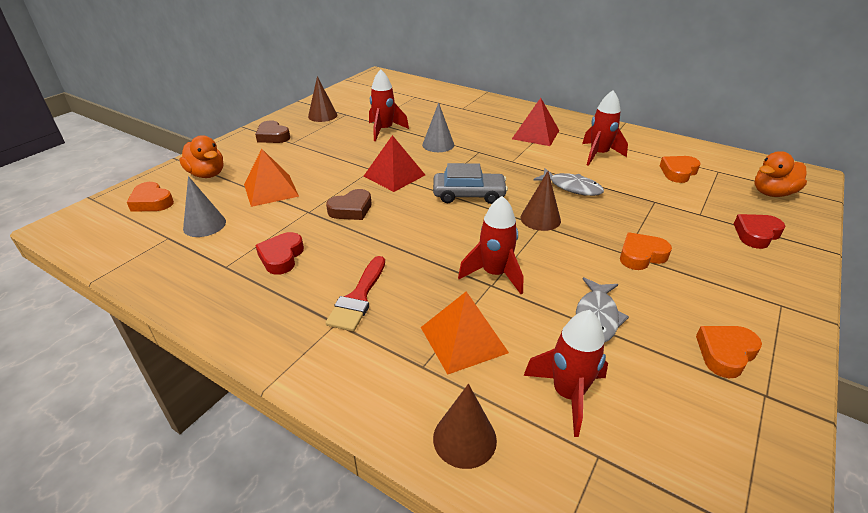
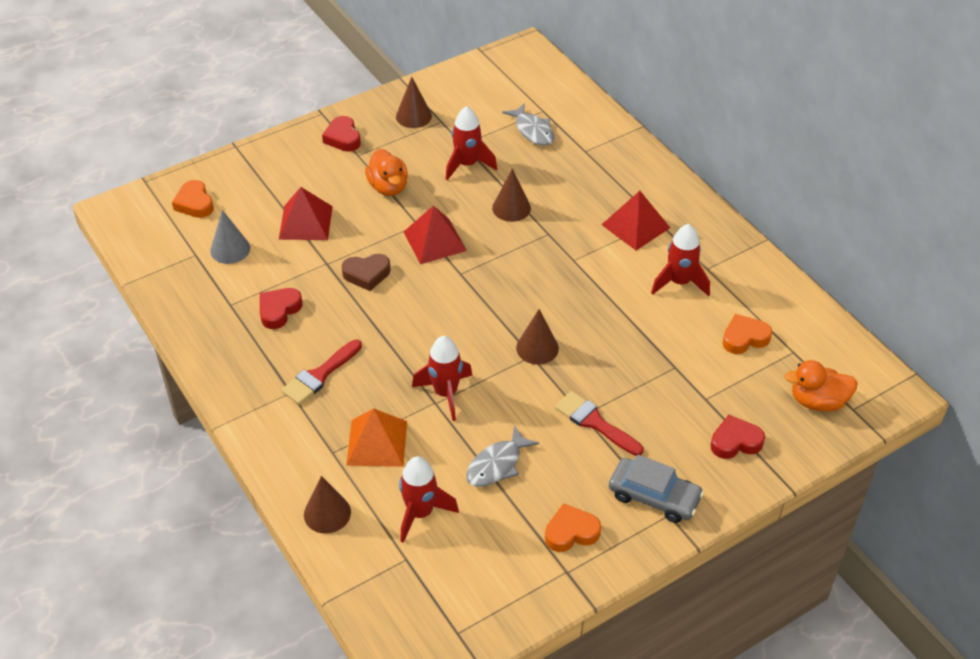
camera: 25 degrees right, 10 degrees up
orange duck [179,135,223,178] -> orange duck moved to [365,149,408,196]
orange pyramid [244,149,299,207] -> red pyramid [279,187,333,240]
brown heart [255,120,290,143] -> red heart [322,116,361,152]
grey cone [422,102,454,152] -> brown cone [492,168,531,222]
grey car [433,163,508,204] -> grey car moved to [609,455,704,523]
grey fish [534,168,604,196] -> grey fish moved to [502,103,554,146]
orange heart [620,232,672,270] -> red brush [555,391,644,456]

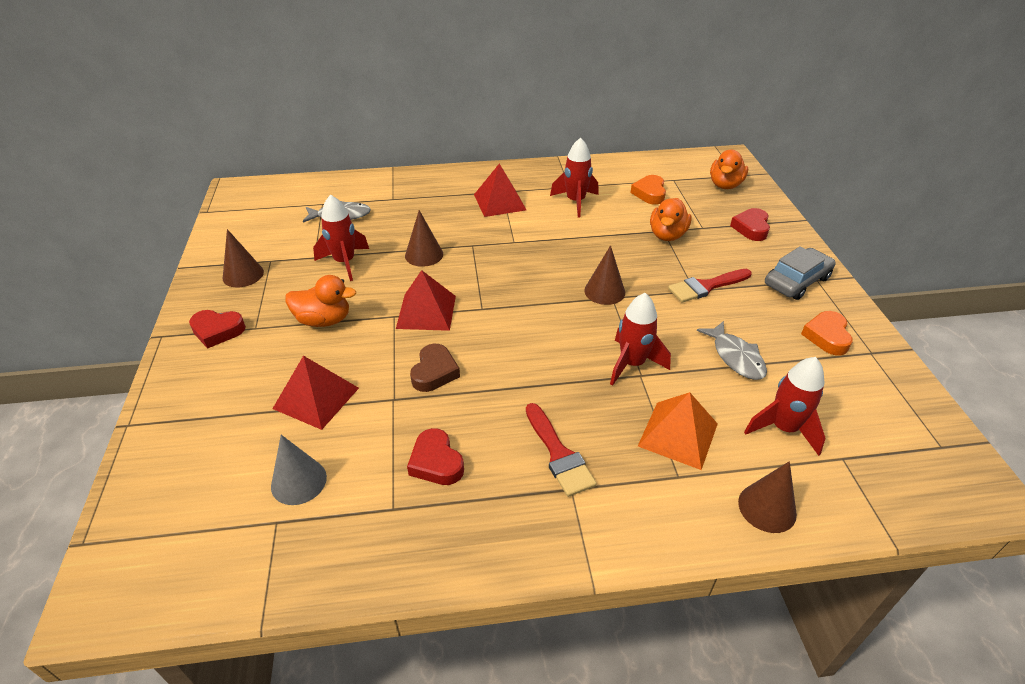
camera: 65 degrees left, 5 degrees down
orange heart [172,180,214,218] -> none
none -> orange duck [650,198,692,241]

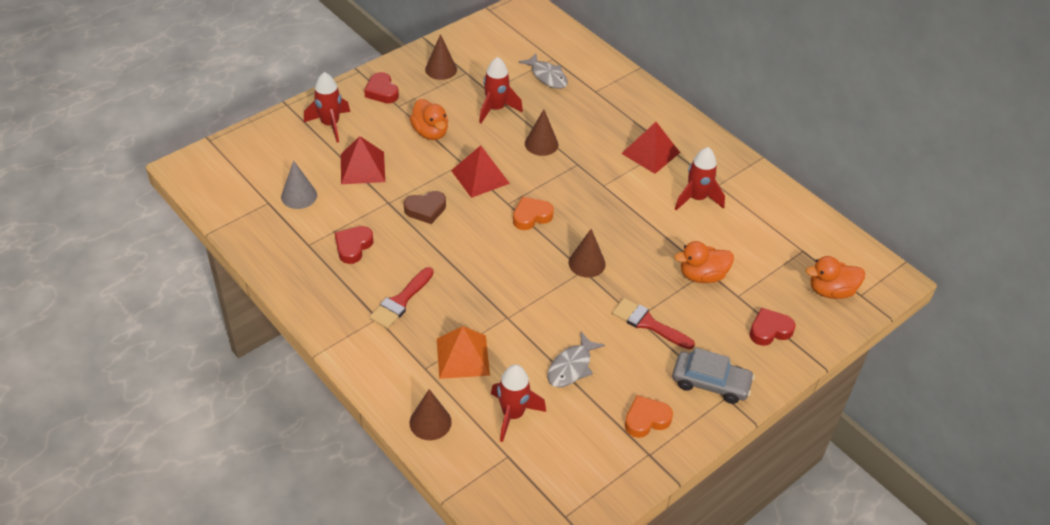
camera: 55 degrees right, 5 degrees up
red rocket [610,293,671,386] -> red rocket moved to [304,72,350,142]
orange heart [630,175,666,205] -> orange heart moved to [513,197,554,230]

